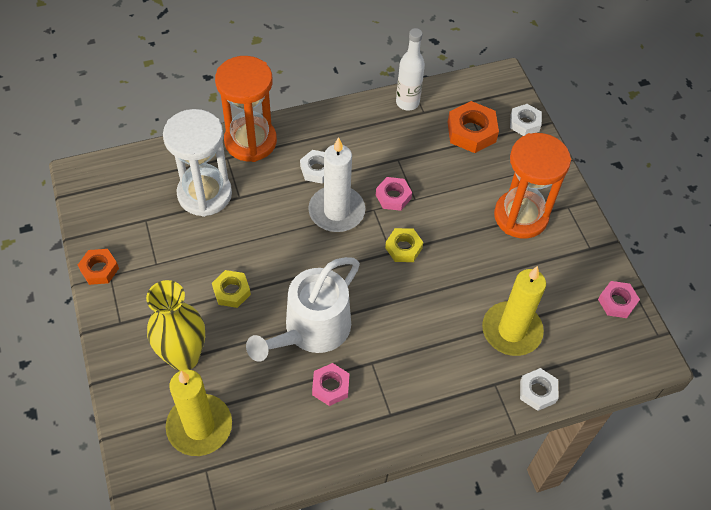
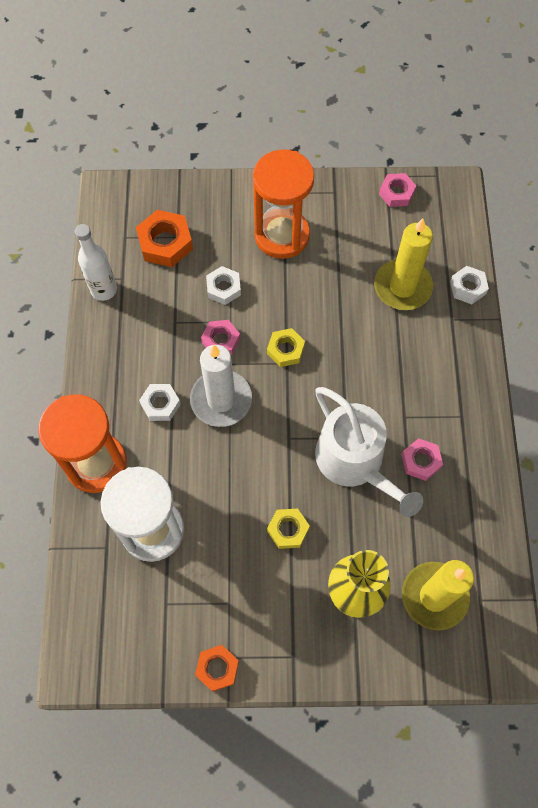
camera: 70 degrees left, 10 degrees up
white nut [510,104,542,136] -> white nut moved to [206,266,241,305]

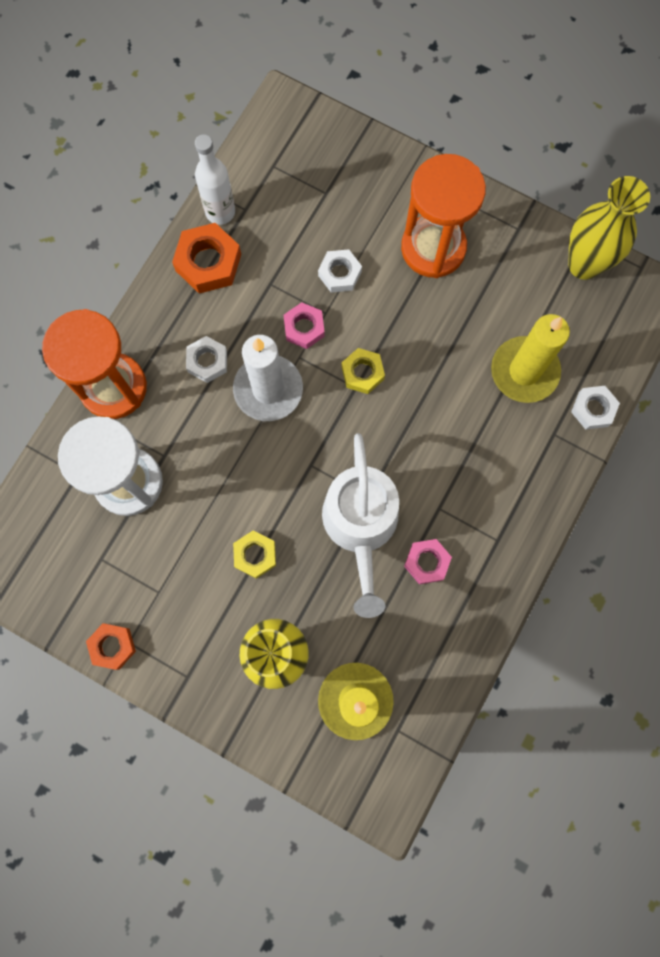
camera: 30 degrees right, 10 degrees up
orange nut [136,210,193,267] -> orange nut moved to [172,223,241,294]
pink nut [379,173,416,207] -> yellow vase [568,176,650,280]

